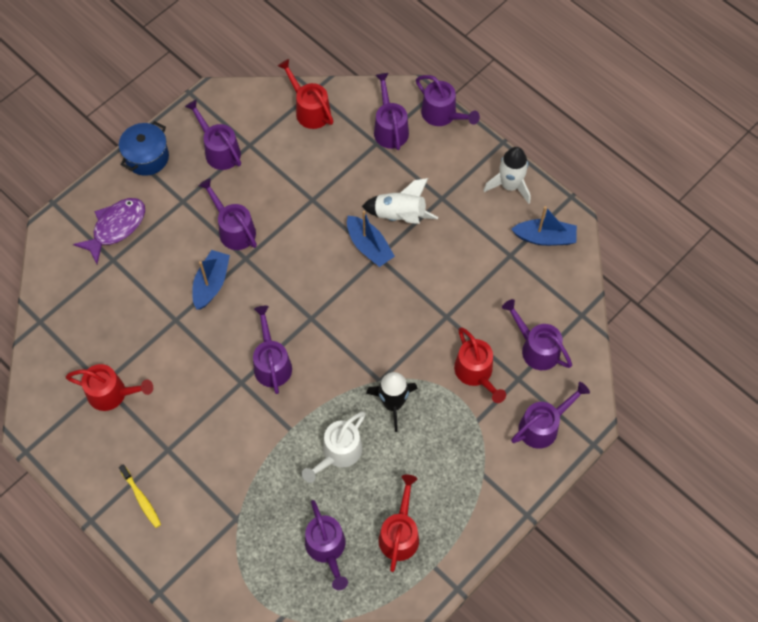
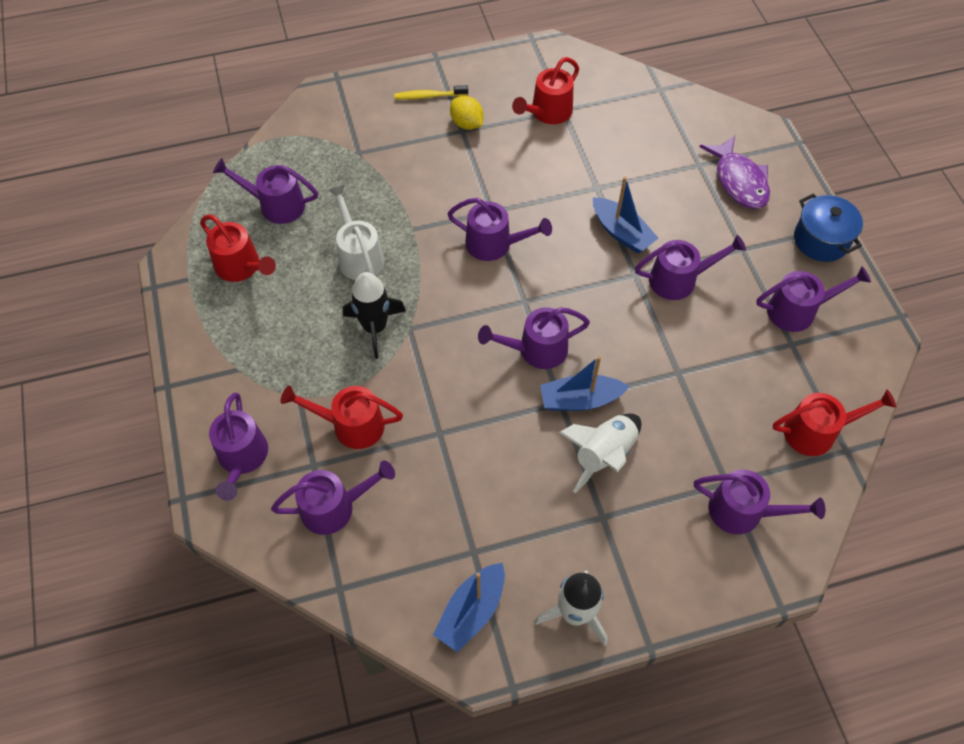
camera: 120 degrees right, 5 degrees down
purple watering can [416,75,480,126] -> purple watering can moved to [478,307,590,369]
none -> yellow lemon [450,96,483,130]

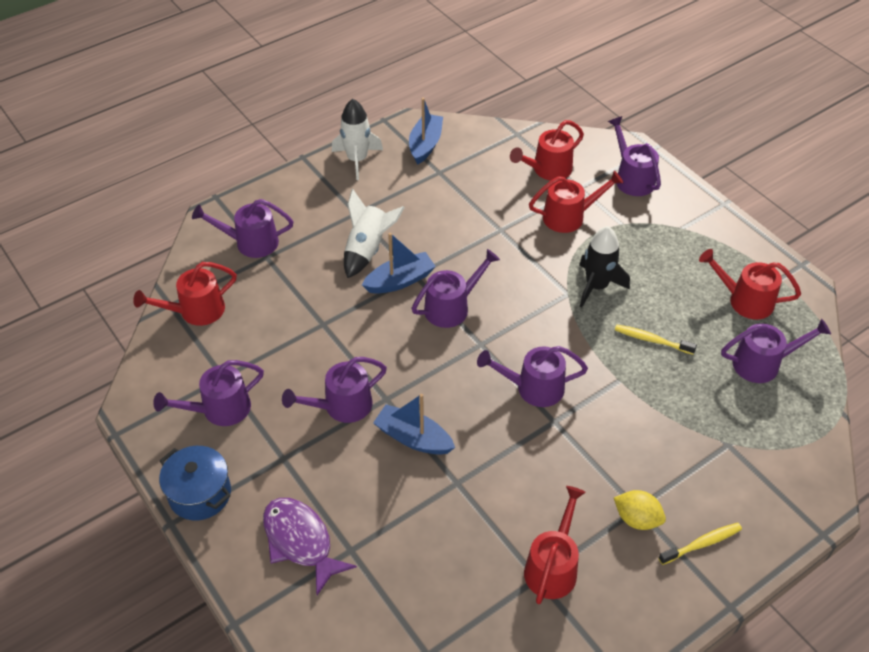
camera: 160 degrees right, 10 degrees down
purple watering can [271,461,395,535] -> red watering can [510,120,584,181]
white watering can [329,185,384,280] -> yellow toothbrush [615,325,697,355]

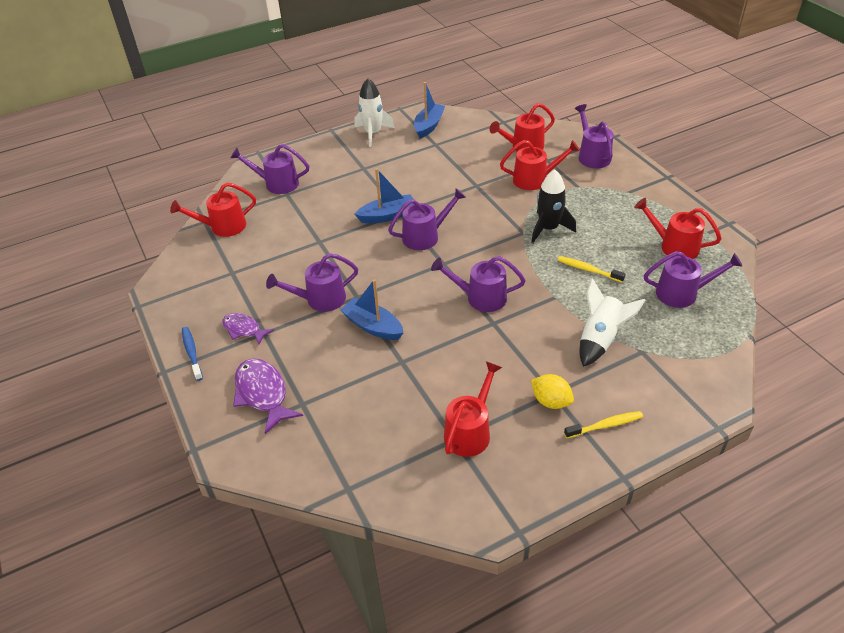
camera: 10 degrees right, 5 degrees down
purple watering can [153,360,264,426] -> none
blue pot [159,446,231,520] -> blue toothbrush [182,327,203,381]
white rocket [344,189,405,278] -> white rocket moved to [580,278,645,367]
none -> purple fish [222,313,274,345]

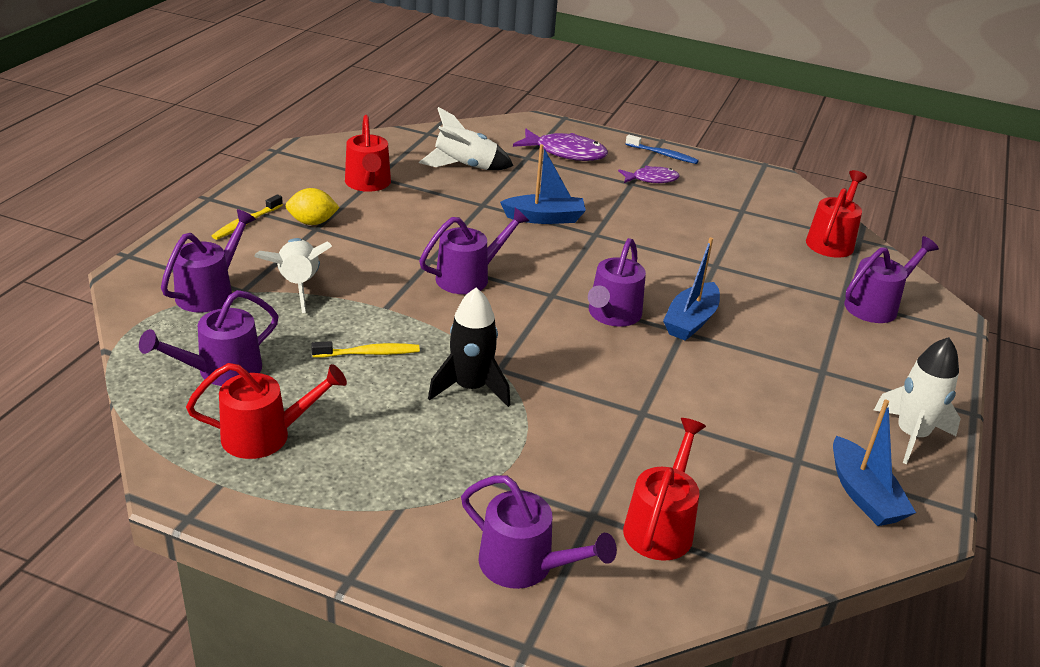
camera: 135 degrees right, 10 degrees down
purple watering can [266,253,358,312] -> purple watering can moved to [161,209,256,312]
red watering can [500,140,580,190] -> none
none -> white rocket [419,107,513,170]

